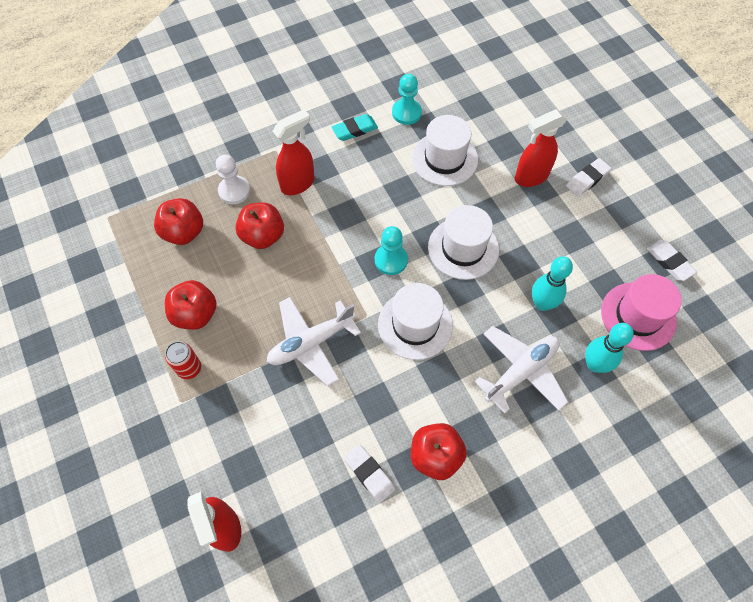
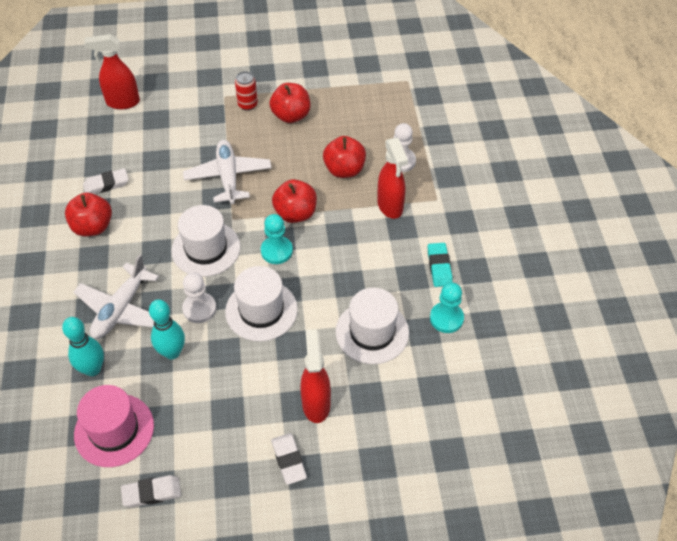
camera: 110 degrees right, 10 degrees down
red apple [154,198,203,245] -> red apple moved to [272,179,317,223]
white plane [475,326,568,414] -> white plane turned 45 degrees clockwise [74,254,159,339]
none -> white pawn [182,273,216,323]

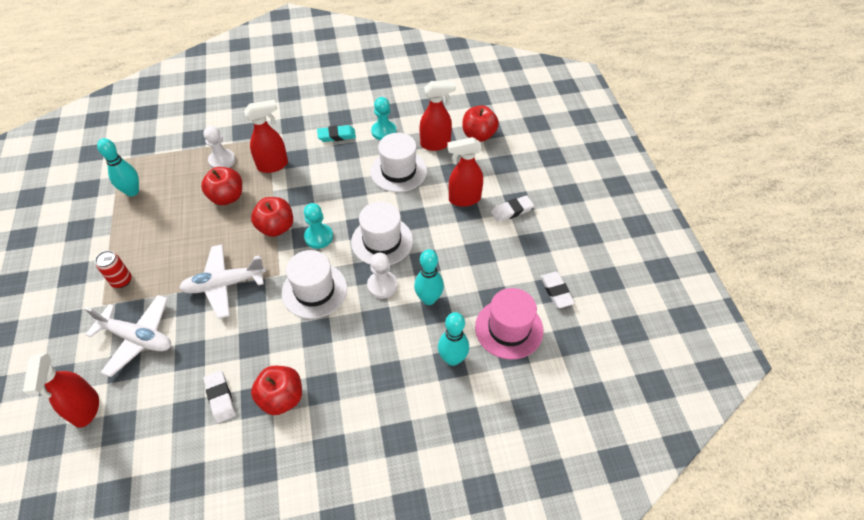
camera: 95 degrees left, 0 degrees up
white plane [74,254,159,339] -> white plane moved to [85,295,171,377]
red apple [269,83,310,123] -> red apple moved to [462,105,499,142]
none -> turquoise bowling pin [97,138,139,196]
none -> red spray bottle [420,81,456,151]

